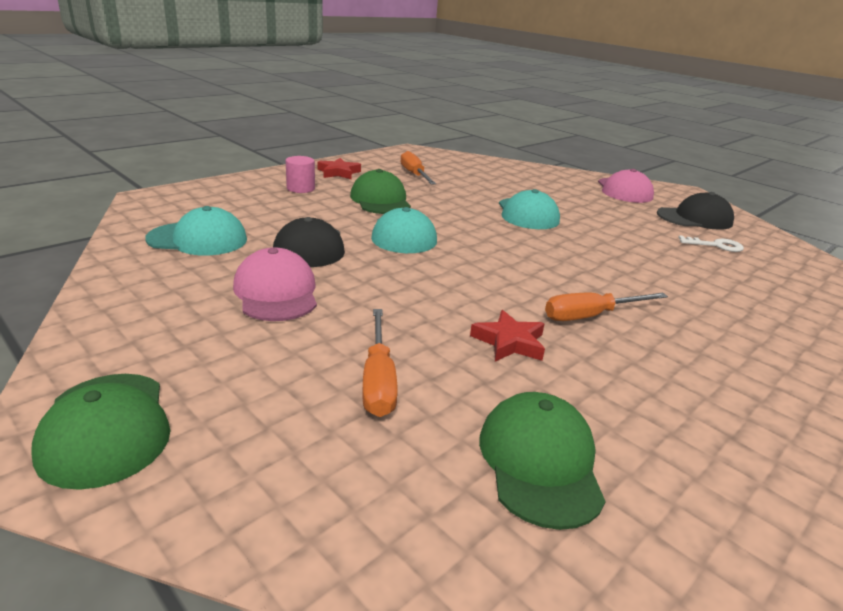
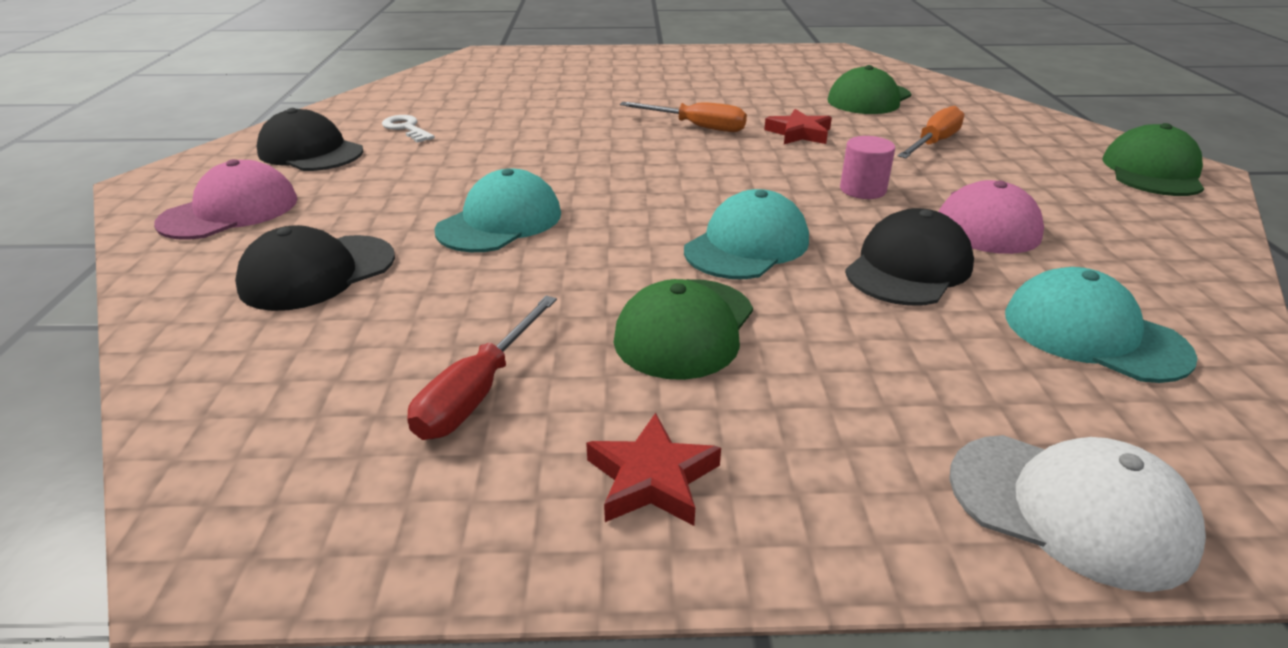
camera: 135 degrees left, 5 degrees up
pink cylinder [286,156,315,193] -> pink cylinder moved to [840,136,895,199]
orange screwdriver [401,151,436,184] -> red screwdriver [407,296,557,440]
none -> black cap [235,225,395,311]
none -> white cap [949,435,1206,592]

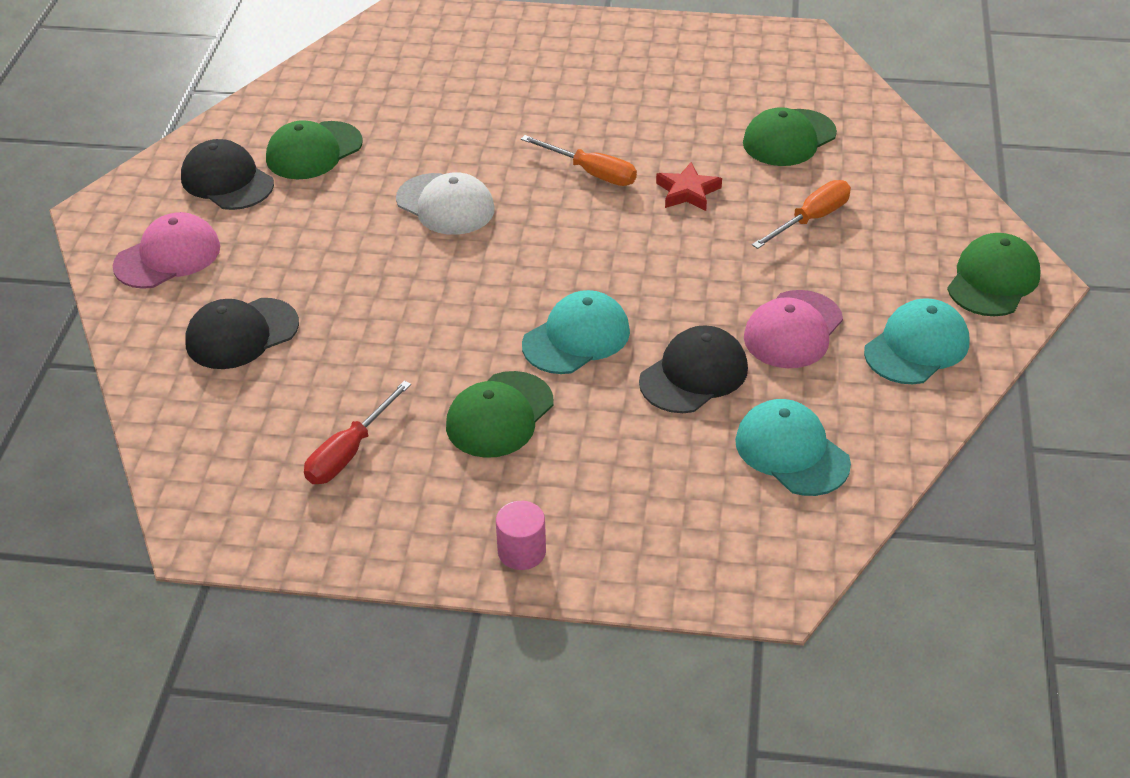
camera: 10 degrees right, 10 degrees up
white key [382,115,435,143] -> green cap [266,120,363,179]
turquoise cap [435,168,561,252] -> turquoise cap moved to [864,298,970,384]
red star [586,413,721,526] -> none
pink cylinder [840,136,895,199] -> pink cylinder moved to [496,501,546,570]
white cap [949,435,1206,592] -> white cap moved to [396,173,495,235]

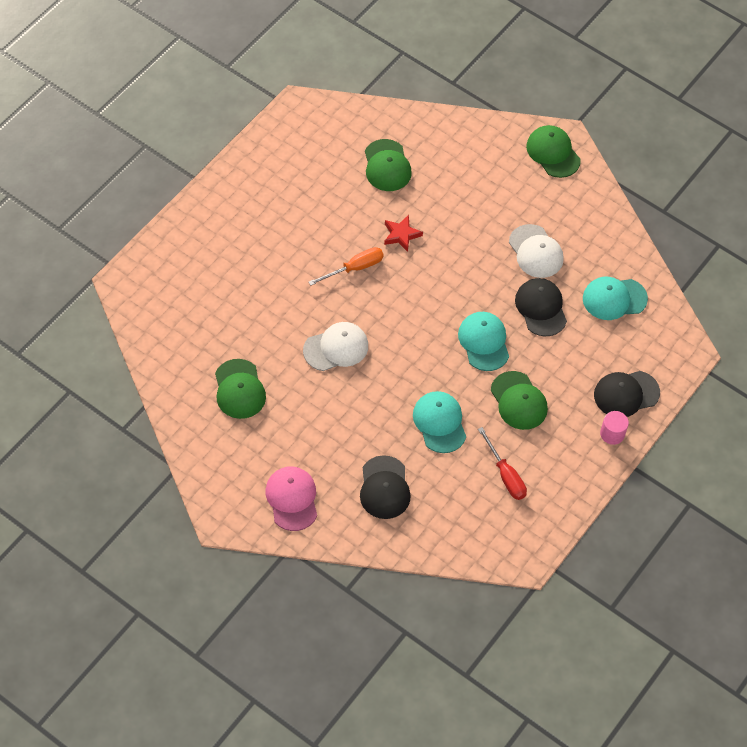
camera: 65 degrees left, 15 degrees up
black cap [181,139,274,210] -> black cap moved to [594,371,660,417]
pink cap [744,290,843,368] -> white cap [509,224,564,278]
orange screwdriver [752,180,851,249] -> none
turquoise cap [864,298,970,384] -> turquoise cap moved to [413,391,466,453]

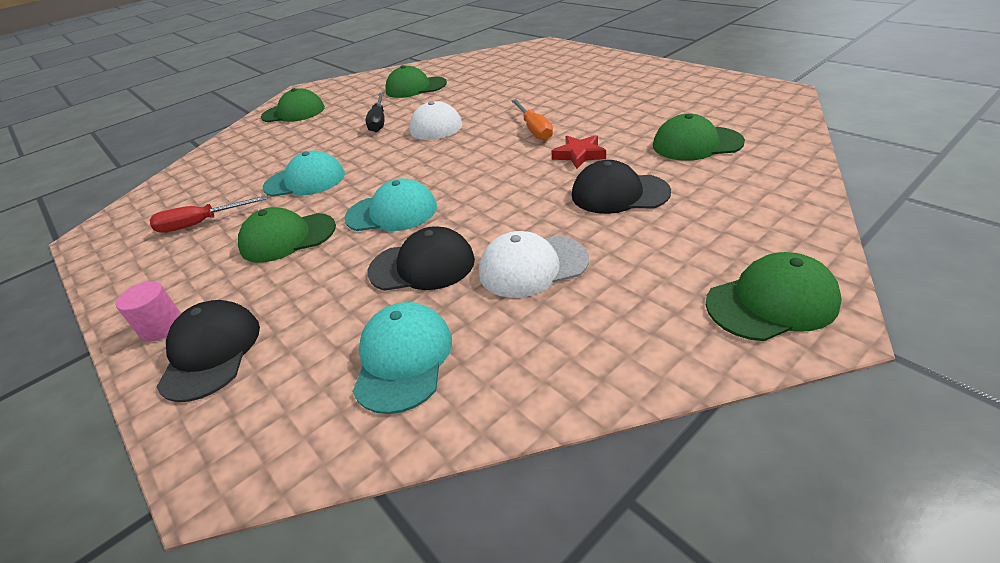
camera: 110 degrees right, 20 degrees down
pink cap [265,466,317,531] -> green cap [261,88,325,122]
black cap [360,455,411,519] -> black cap moved to [572,160,671,214]
none -> black screwdriver [365,93,385,132]

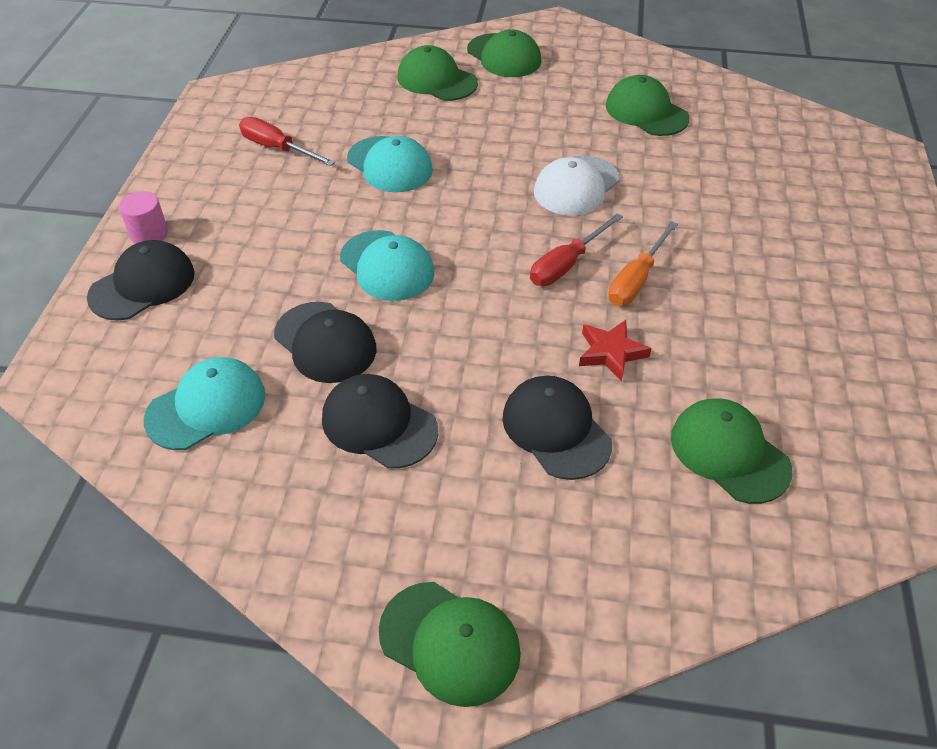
camera: 45 degrees right, 10 degrees up
green cap [238,207,336,262] -> green cap moved to [397,45,478,101]
black screwdriver [365,93,385,132] -> none
white cap [479,231,589,298] -> black cap [322,374,438,469]
none -> red screwdriver [530,213,623,286]

